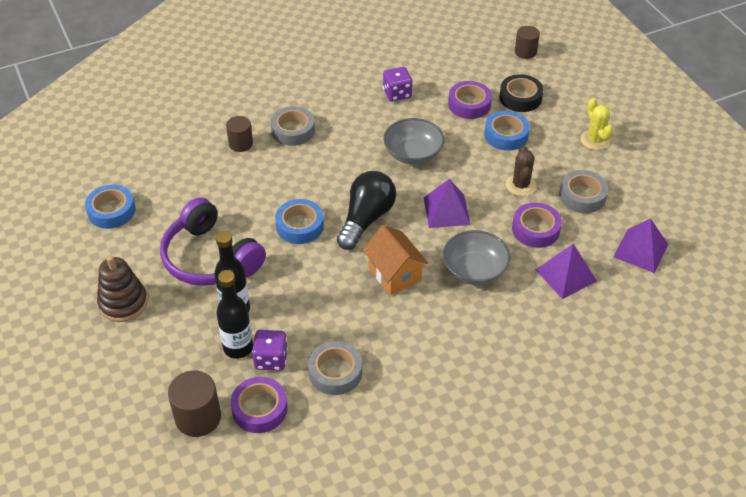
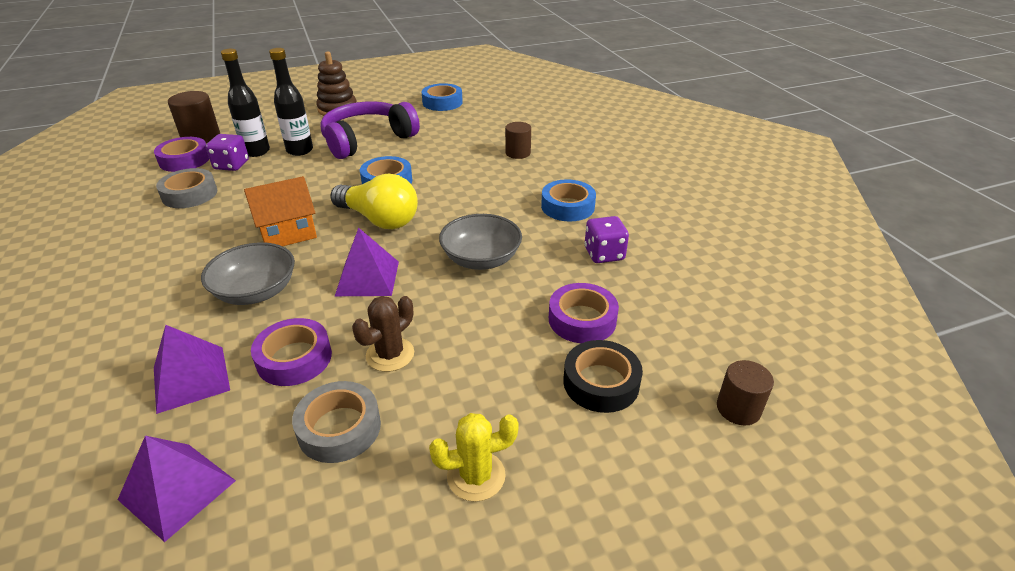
camera: 95 degrees right, 10 degrees down
grey tape [270,106,315,146] -> none
black light bulb [337,171,396,250] -> yellow light bulb [330,173,418,229]
blue tape [484,111,530,151] -> blue tape moved to [541,179,596,222]
brown cactus [506,146,537,196] -> brown cactus turned 60 degrees counterclockwise [352,296,414,372]

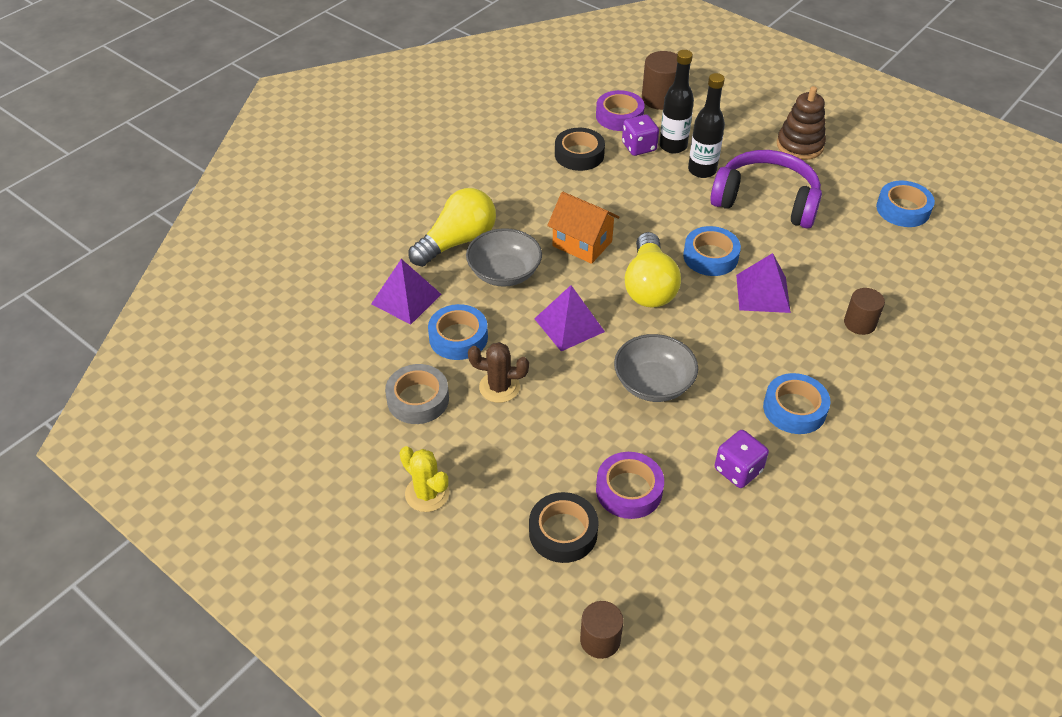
camera: 60 degrees right, 10 degrees up
purple pyramid [118,436,236,542] -> purple pyramid moved to [736,253,791,313]
grey tape [156,168,217,208] -> black tape [555,128,605,171]
purple tape [251,318,332,386] -> blue tape [428,304,488,360]
none -> yellow light bulb [408,188,496,267]

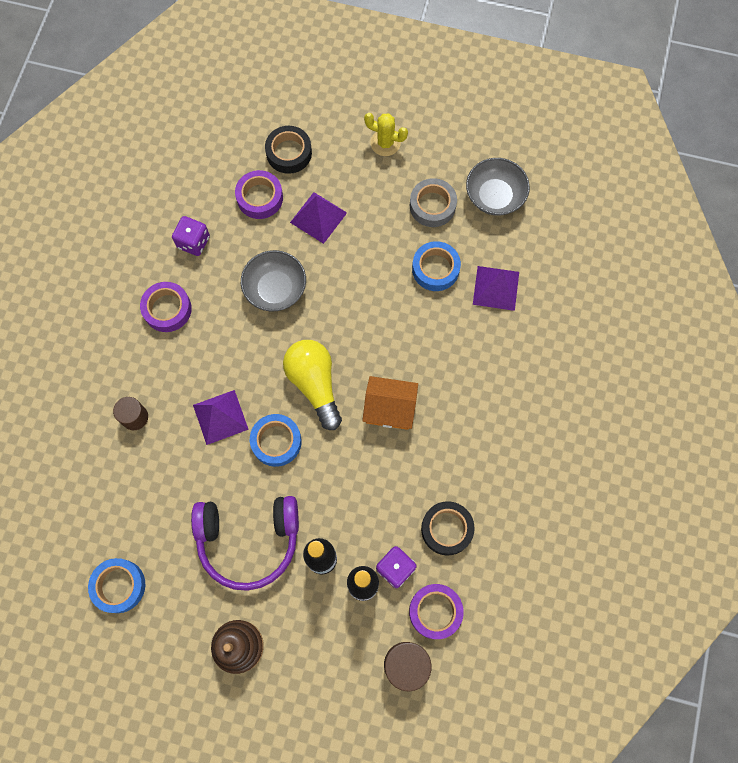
camera: 155 degrees right, 25 degrees up
yellow light bulb [408,188,496,267] -> none
grey bowl [466,228,542,287] -> grey bowl moved to [466,158,530,216]
brown cactus [468,342,529,403] -> none
purple pyramid [534,285,605,351] -> purple pyramid moved to [290,192,347,244]
brown cylinder [580,601,623,659] -> none
blue tape [763,373,830,434] -> purple tape [140,282,192,332]

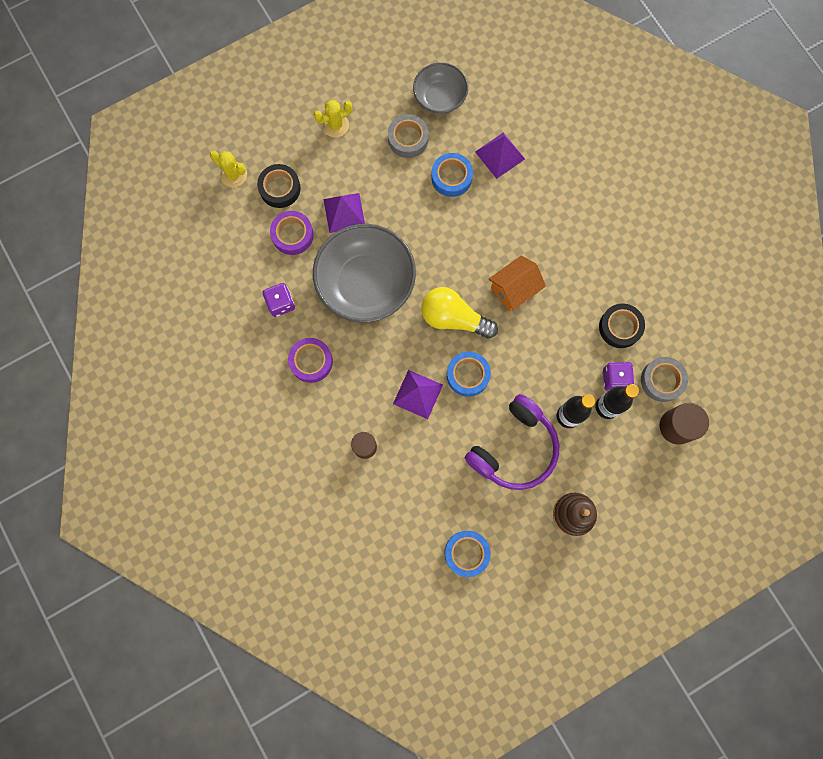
camera: 45 degrees left, 5 degrees up
grey bowl [241,250,306,312] -> grey bowl [313,224,416,322], size x1.75
purple tape [409,584,464,639] -> grey tape [641,357,688,402]
none -> yellow cactus [210,151,247,187]

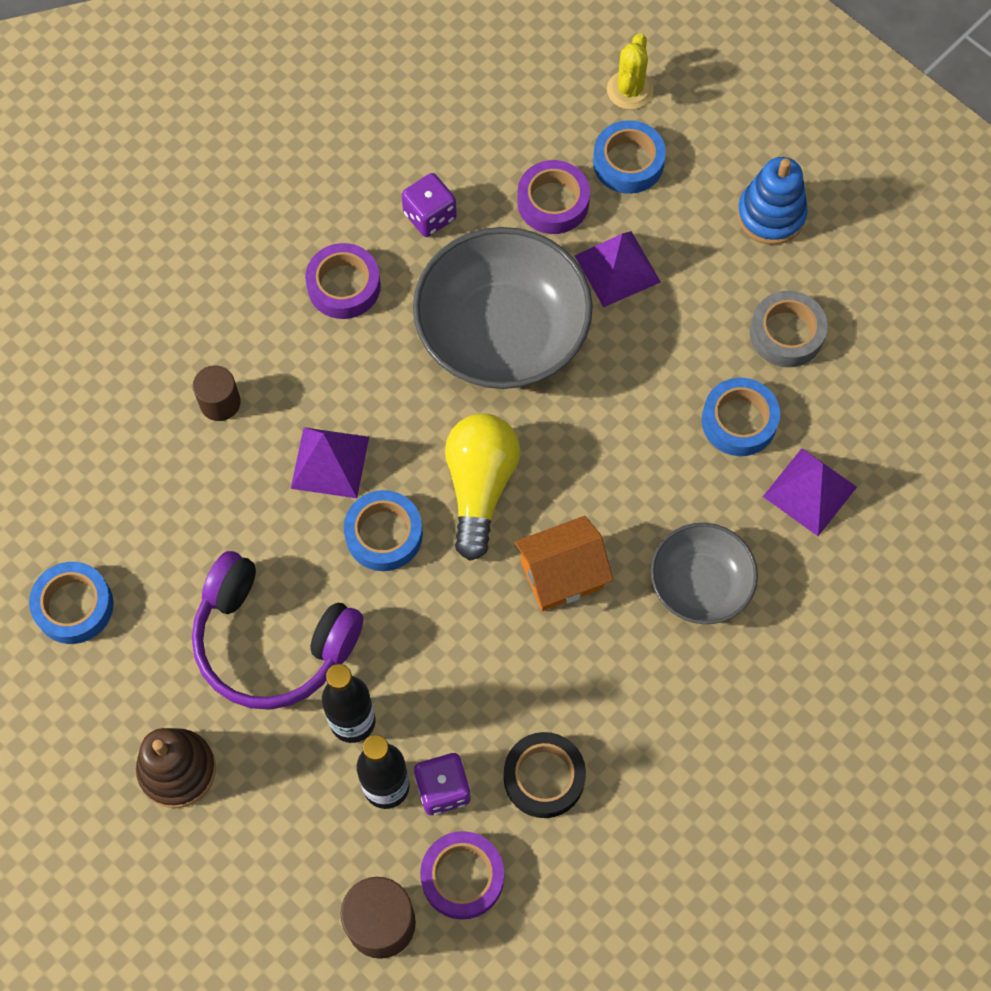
camera: 75 degrees right, 10 degrees down
black tape [257,164,301,208] -> blue tape [593,120,666,194]
yellow cactus [313,100,352,138] -> blue stacking toy [737,157,808,245]
grey bowl [413,63,468,114] -> grey bowl moved to [651,523,758,624]
orange house [489,255,546,312] -> orange house turned 60 degrees counterclockwise [514,516,613,611]
grey tape [641,357,688,402] -> purple tape [420,831,504,920]

